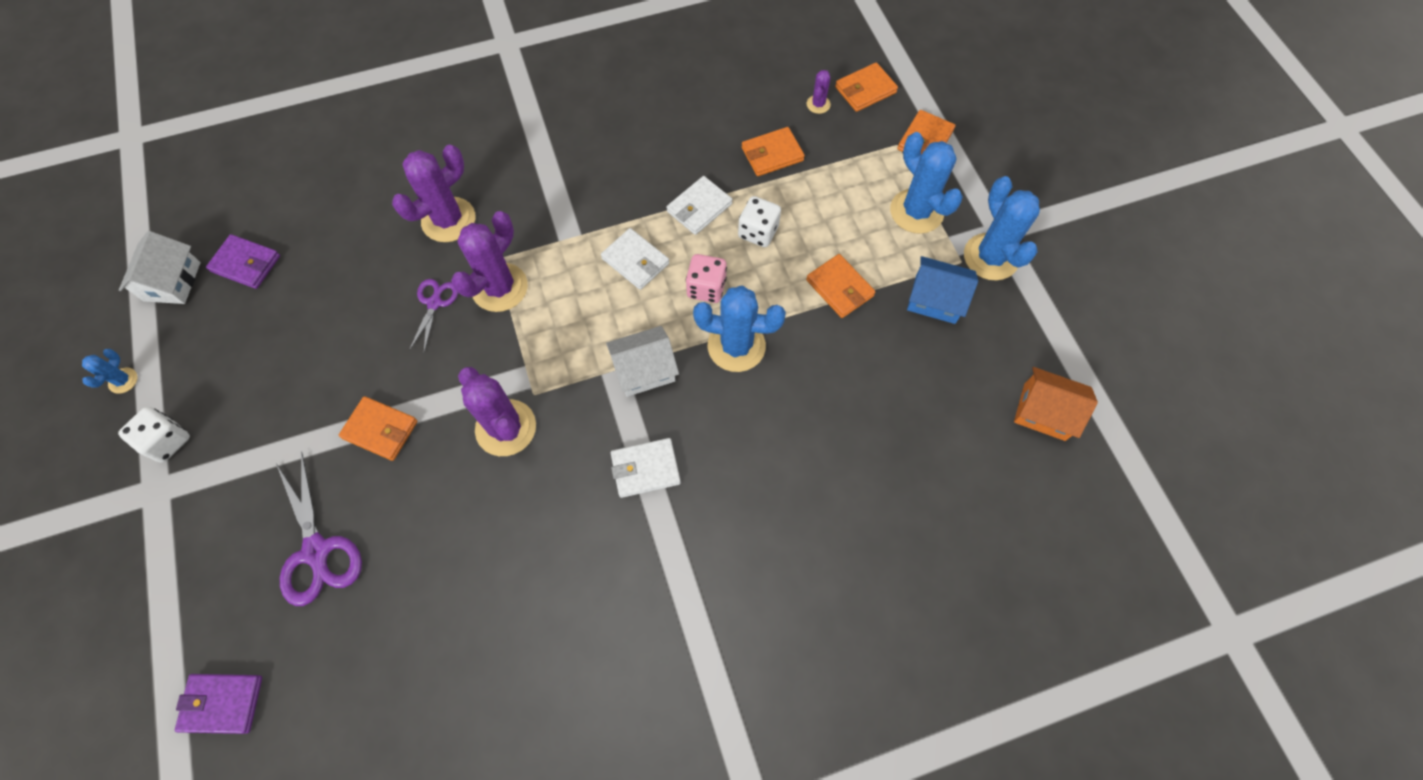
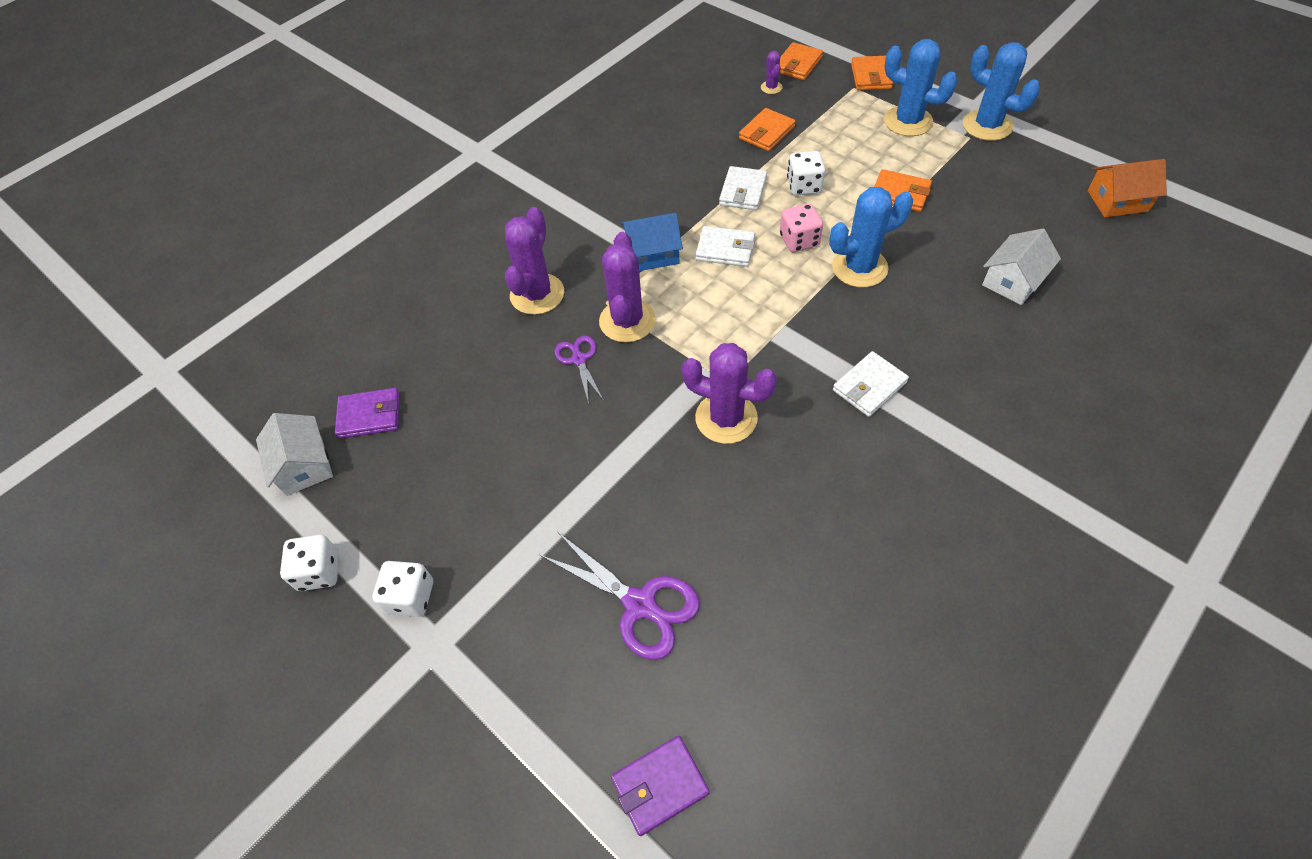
camera: 25 degrees left, 10 degrees down
blue cactus [82,349,138,393] -> white dice [280,535,339,591]
orange wallet [339,396,417,461] -> none
white house [606,326,679,397] -> white house moved to [982,228,1061,305]
blue house [907,256,978,324] -> blue house moved to [621,213,683,271]

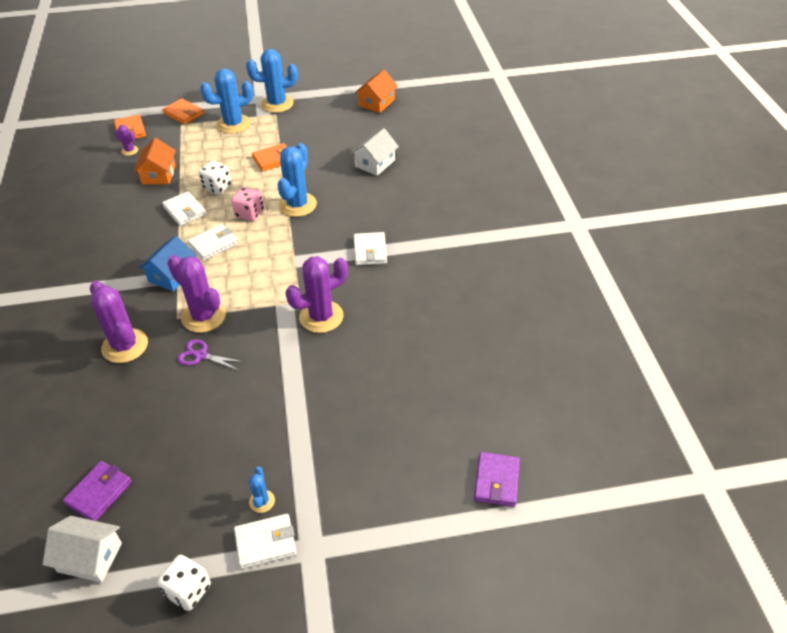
camera: 55 degrees left, 10 degrees down
white dice [372,561,433,617] -> white wallet [234,514,296,569]
purple scissors [540,532,700,660] -> none
orange wallet [739,108,796,151] -> orange house [133,138,176,184]
white house [982,228,1061,305] -> white house turned 45 degrees clockwise [350,128,399,176]
none -> blue cactus [249,467,275,513]

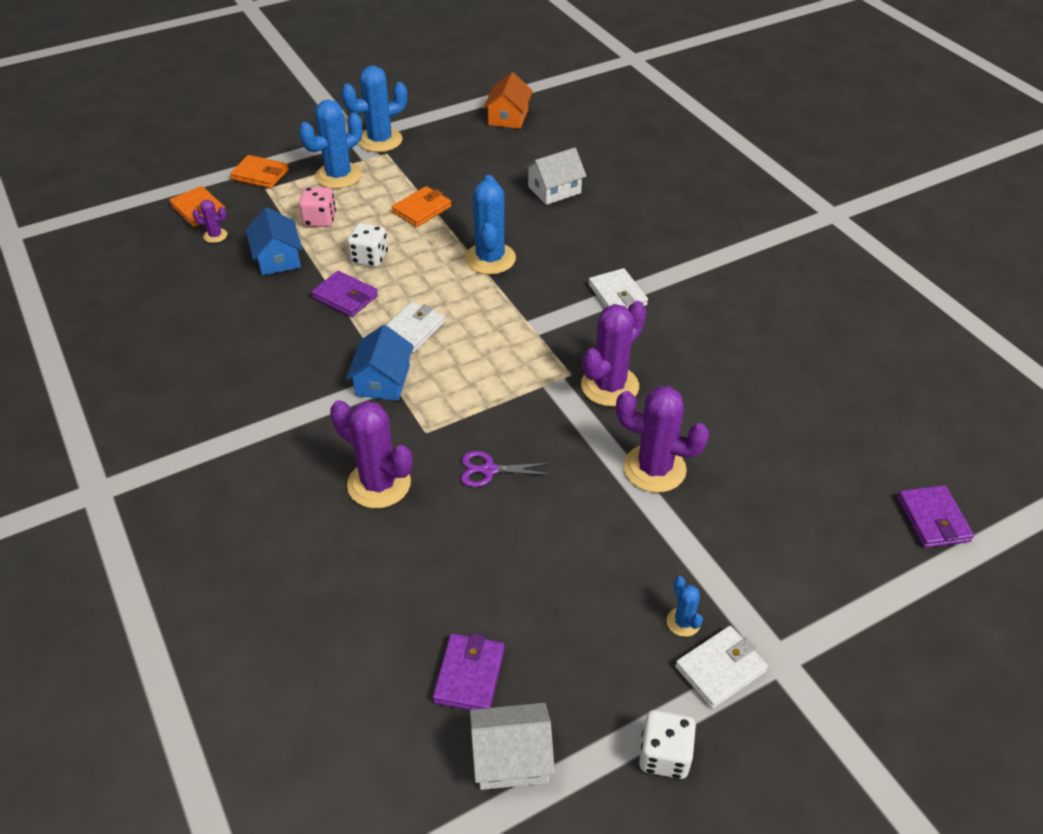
camera: 20 degrees left, 0 degrees up
orange house [133,138,176,184] -> blue house [246,208,302,275]
white wallet [162,191,206,226] -> purple wallet [311,271,378,317]
purple cactus [167,255,226,333] -> purple cactus moved to [616,386,709,493]
pink dice [231,187,264,221] -> pink dice moved to [299,187,336,227]
white house [350,128,399,176] -> white house turned 45 degrees clockwise [524,147,587,205]

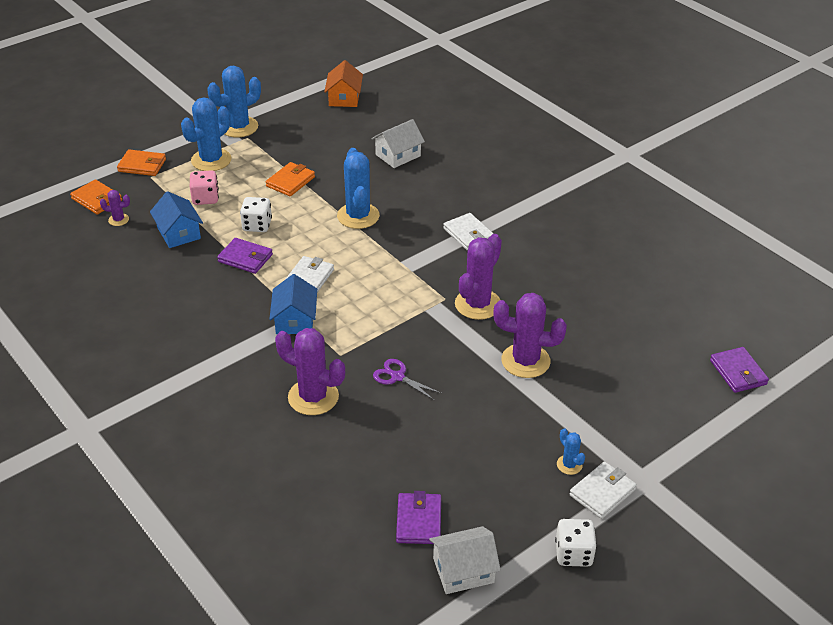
camera: 10 degrees left, 5 degrees down
purple scissors [461,451,551,487] -> purple scissors turned 45 degrees clockwise [373,359,442,401]

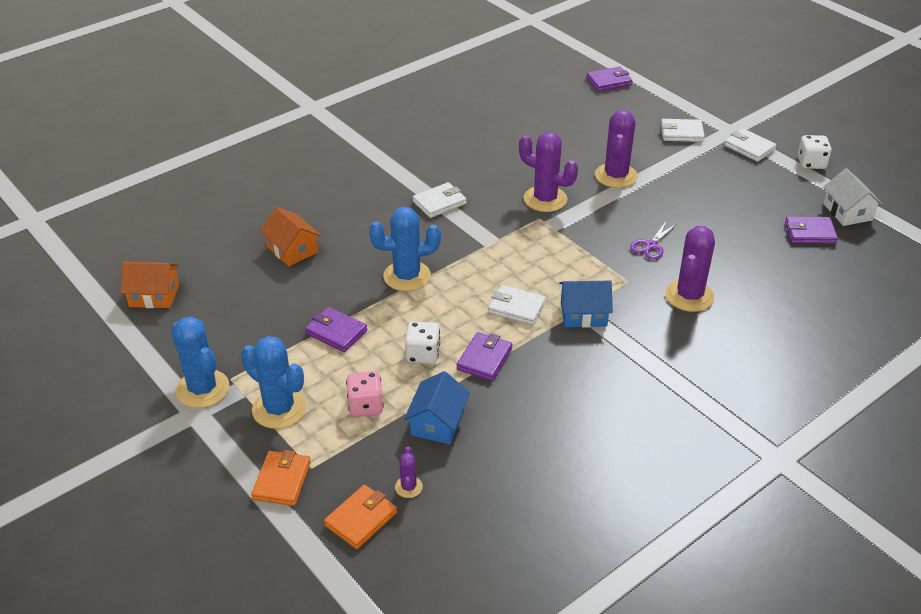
camera: 90 degrees left, 0 degrees up
blue house [150,191,203,248] -> blue house turned 45 degrees counterclockwise [404,371,470,444]
orange wallet [266,162,315,196] -> purple wallet [305,307,367,352]
white house [371,119,425,168] -> orange house [260,207,321,266]
blue cactus [557,428,585,475] -> none
none -> white wallet [661,119,705,142]

